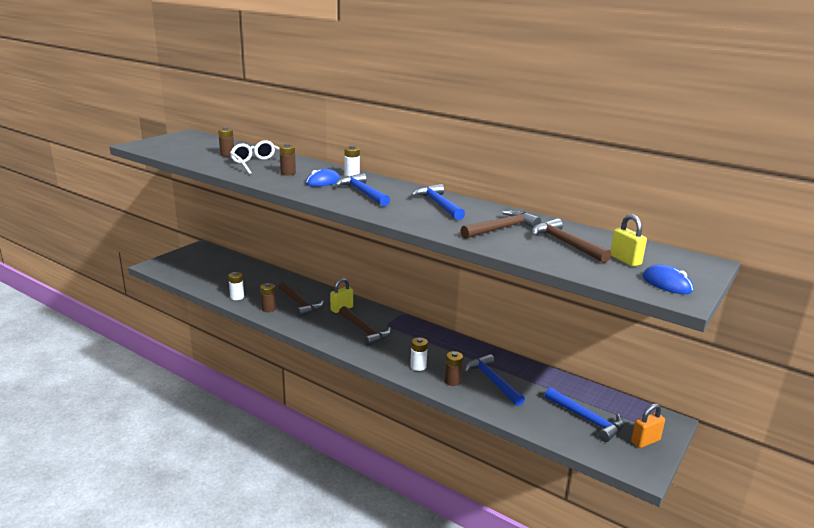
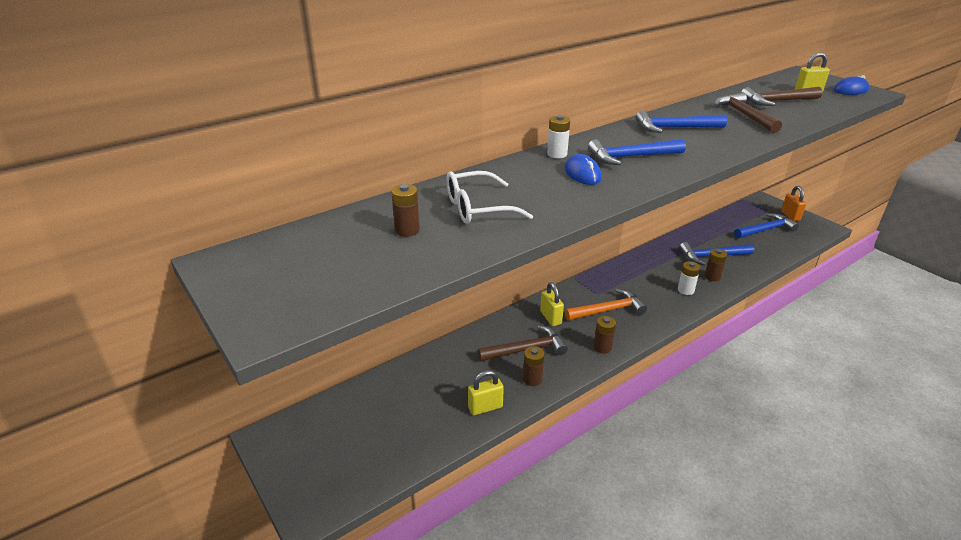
camera: 70 degrees left, 10 degrees up
white battery [228,272,244,300] -> yellow padlock [468,370,504,415]
brown battery [279,143,296,176] -> brown battery moved to [593,316,616,354]
brown hammer [339,306,391,346] -> orange hammer [565,289,647,321]

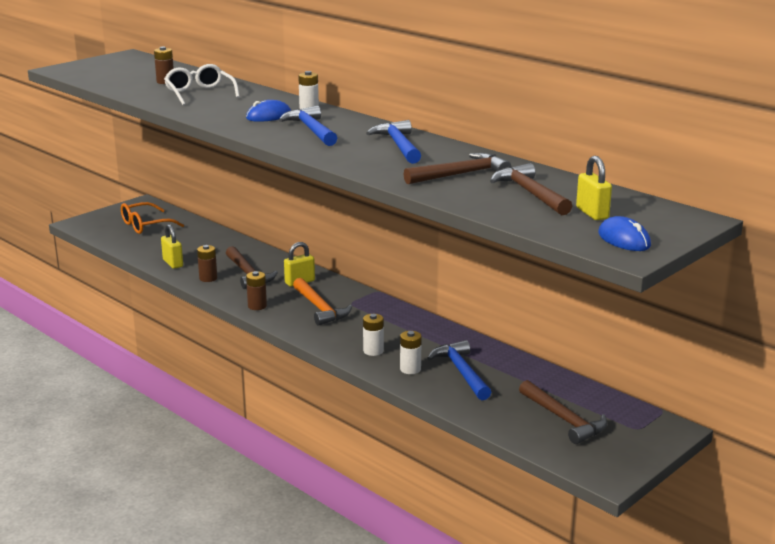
camera: 80 degrees right, 10 degrees down
brown battery [705,249,727,281] -> white battery [400,331,422,374]
blue hammer [734,213,799,238] -> brown hammer [519,380,607,444]
orange padlock [781,186,806,221] -> none
none -> orange glasses [121,202,184,234]

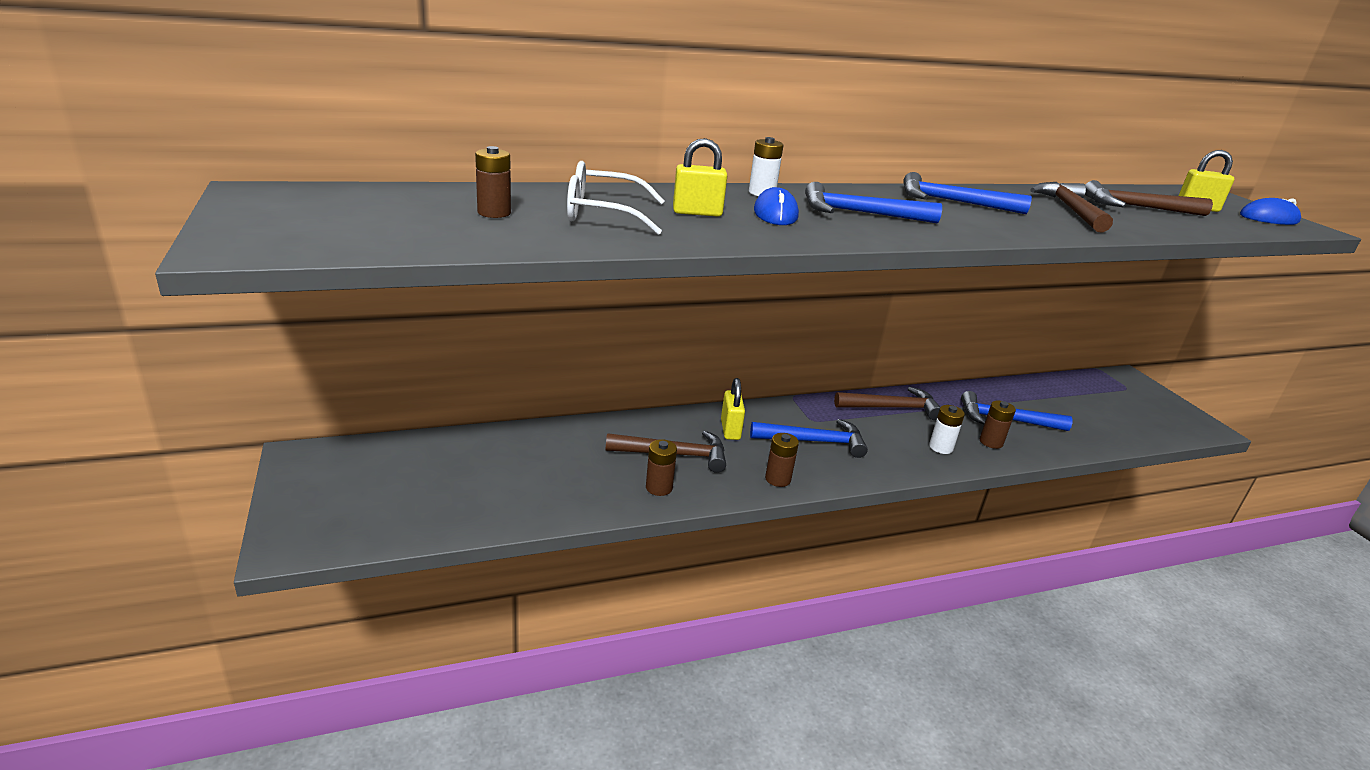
camera: 65 degrees left, 5 degrees up
orange glasses [121,202,184,234] -> none
yellow padlock [161,224,183,269] -> yellow padlock moved to [673,138,727,217]
orange hammer [293,278,353,326] -> blue hammer [750,419,868,458]
white battery [400,331,422,374] -> brown battery [980,400,1016,449]
brown hammer [519,380,607,444] -> brown hammer moved to [834,387,940,420]

